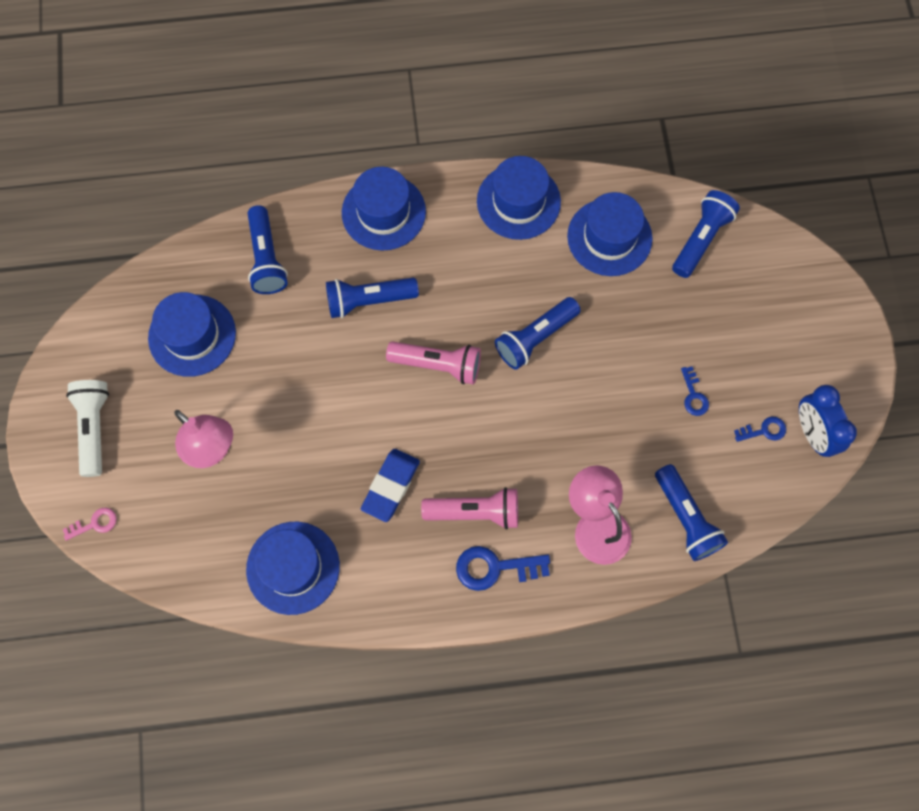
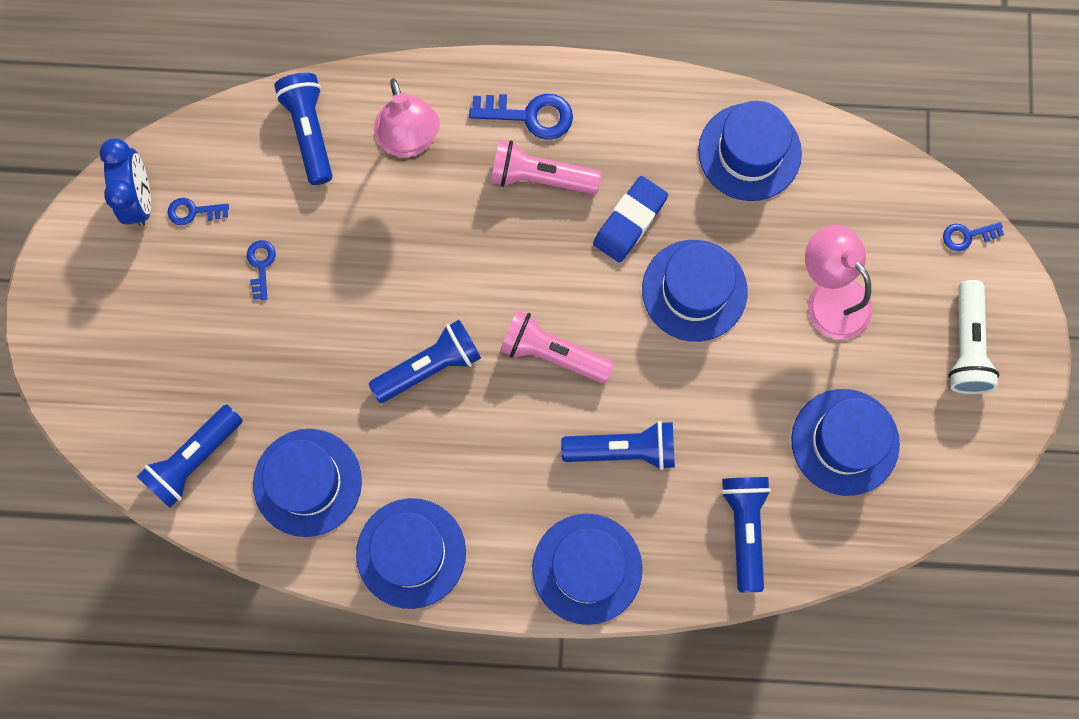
camera: 170 degrees left, 5 degrees up
pink key [63,508,117,541] -> blue key [943,222,1004,251]
none -> blue hat [642,240,747,342]

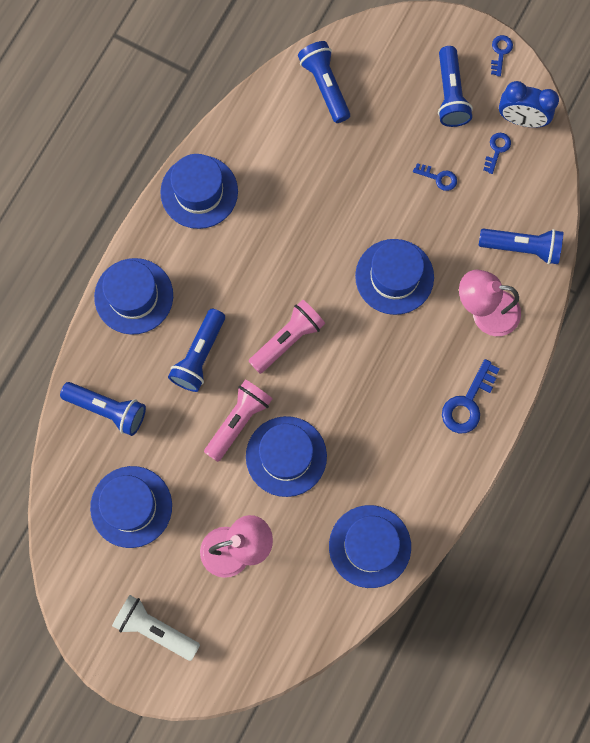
camera: 115 degrees right, 0 degrees up
blue hat [253,429,362,537] -> blue hat moved to [355,239,434,315]
blue flashlight [369,320,481,403] -> blue flashlight moved to [438,46,473,127]
pink flashlight [490,140,602,195] -> pink flashlight moved to [204,379,273,462]
blue eraser [593,176,668,263] -> none
blue key [943,222,1004,251] -> blue key moved to [491,35,513,76]

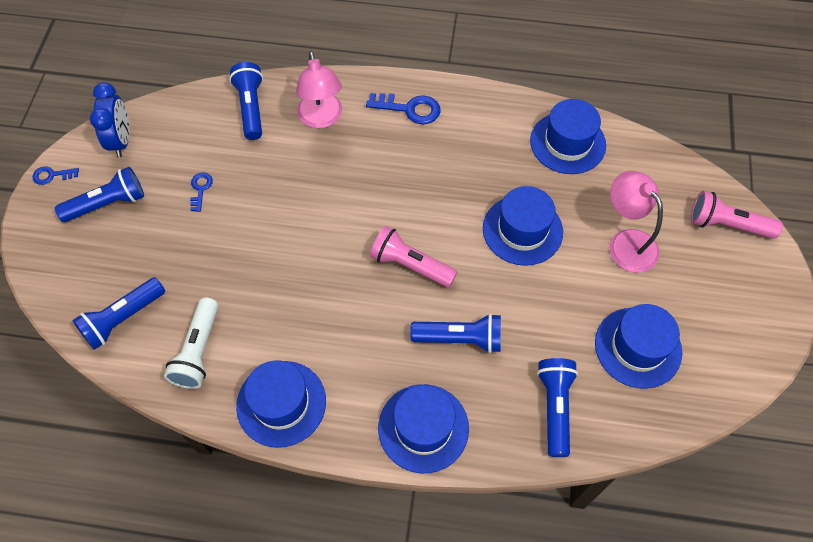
camera: 110 degrees left, 15 degrees down
white flashlight [112,595,200,661] -> white flashlight moved to [164,297,219,389]
pink flashlight [204,379,273,462] -> pink flashlight moved to [691,191,783,239]
blue hat [355,239,434,315] -> none
blue key [483,133,511,174] -> none

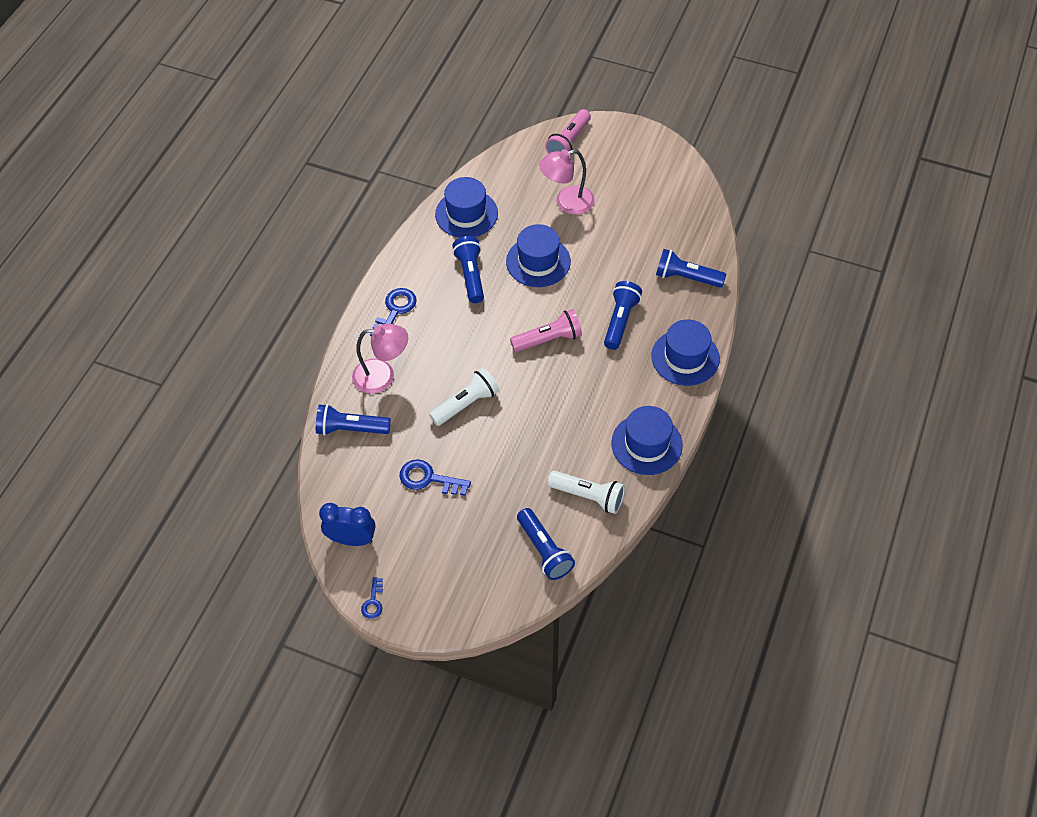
camera: 75 degrees left, 5 degrees down
blue flashlight [55,167,144,222] -> blue flashlight moved to [452,236,484,303]
blue key [190,172,213,212] -> blue key [399,459,471,496], size x1.72
pink flashlight [370,226,457,287] -> pink flashlight turned 150 degrees counterclockwise [510,309,582,352]
blue hat [595,304,682,389] -> none
none -> white flashlight [429,368,499,426]

